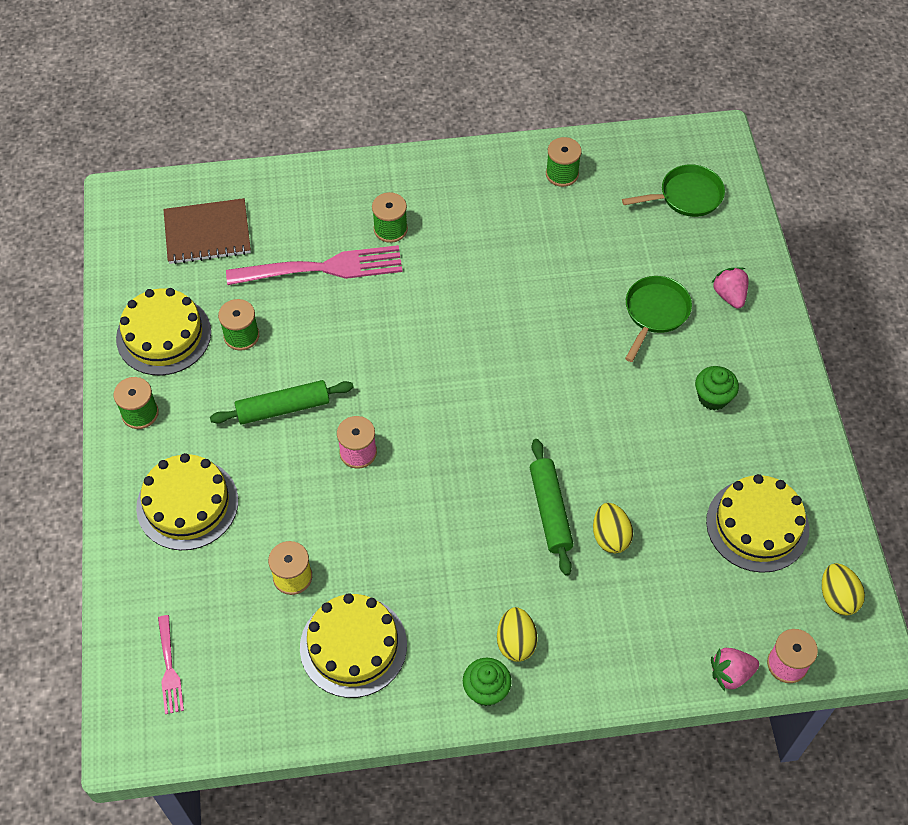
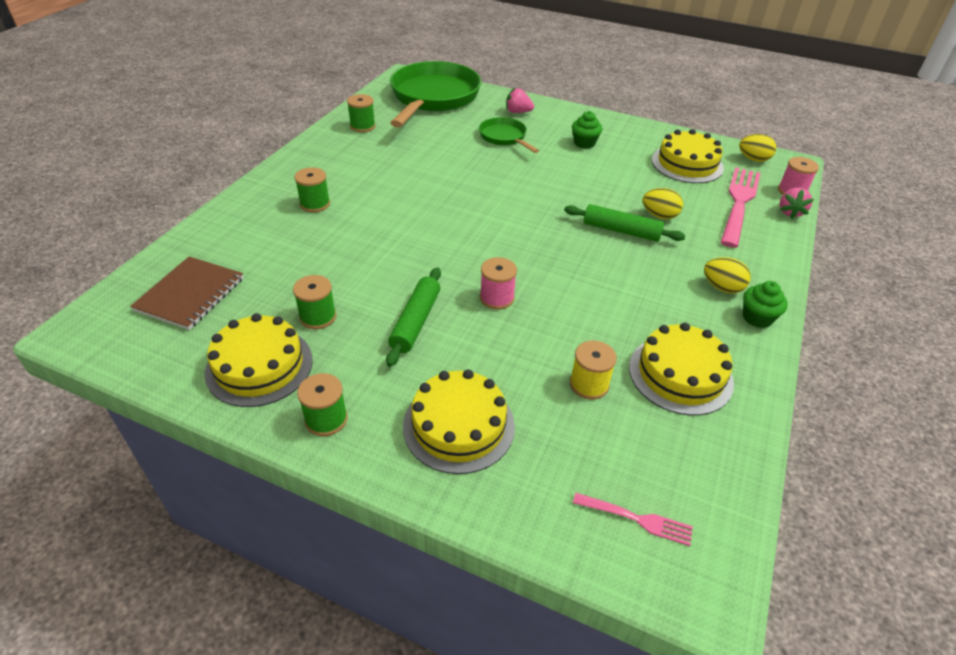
camera: 60 degrees left, 15 degrees down
pink fork [226,245,403,285] -> pink fork moved to [720,167,760,248]
green pan [622,164,725,217] -> green pan [390,61,481,127], size x2.06

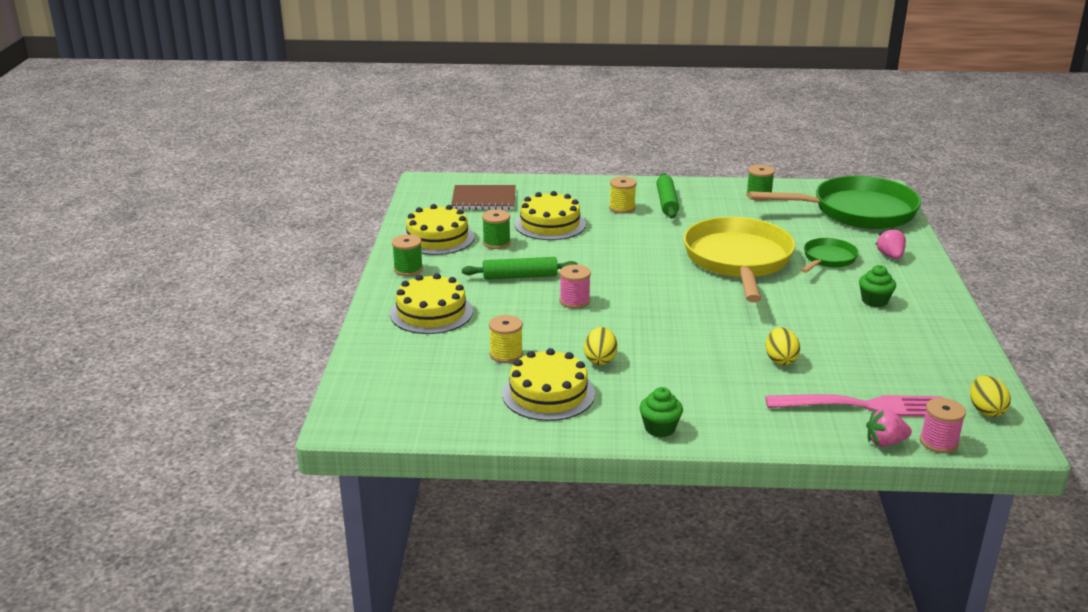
camera: 70 degrees right, 15 degrees down
green spool [294,167,330,212] -> yellow spool [609,177,637,214]
green rolling pin [564,204,685,242] -> green rolling pin moved to [656,173,679,219]
pink fork [573,493,693,546] -> none
yellow cake [651,129,724,183] -> yellow cake moved to [514,191,586,240]
yellow egg [704,257,751,293] -> yellow egg moved to [584,327,617,365]
none -> yellow pan [683,217,795,302]

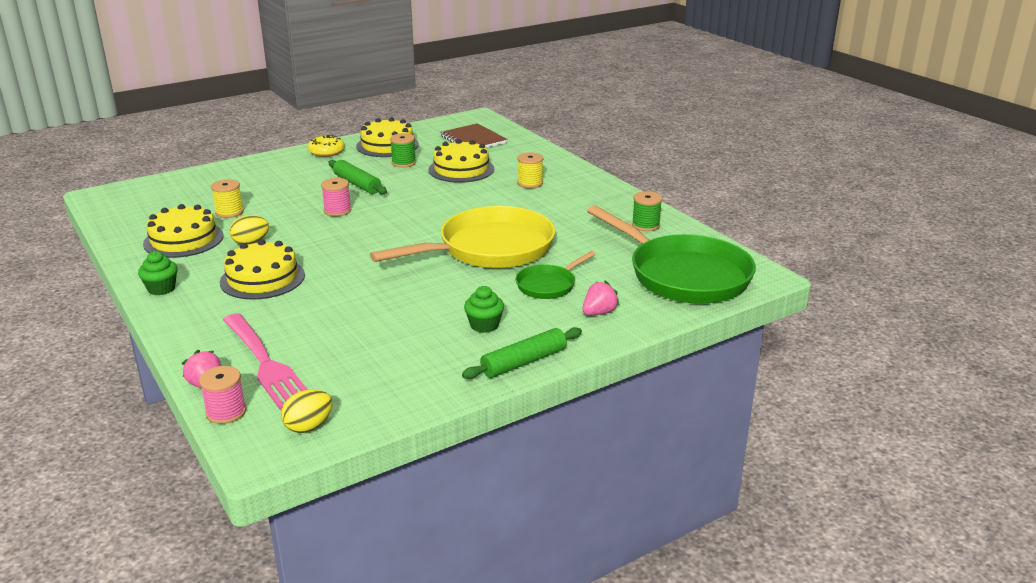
camera: 55 degrees right, 0 degrees up
yellow cake [390,273,473,334] -> yellow cake moved to [220,239,305,300]
green spool [392,234,423,276] -> yellow donut [308,135,345,157]
green rolling pin [656,173,679,219] -> green rolling pin moved to [462,327,582,379]
yellow egg [766,327,800,365] -> none
green pan [801,238,859,273] -> green pan turned 135 degrees clockwise [516,251,596,299]

